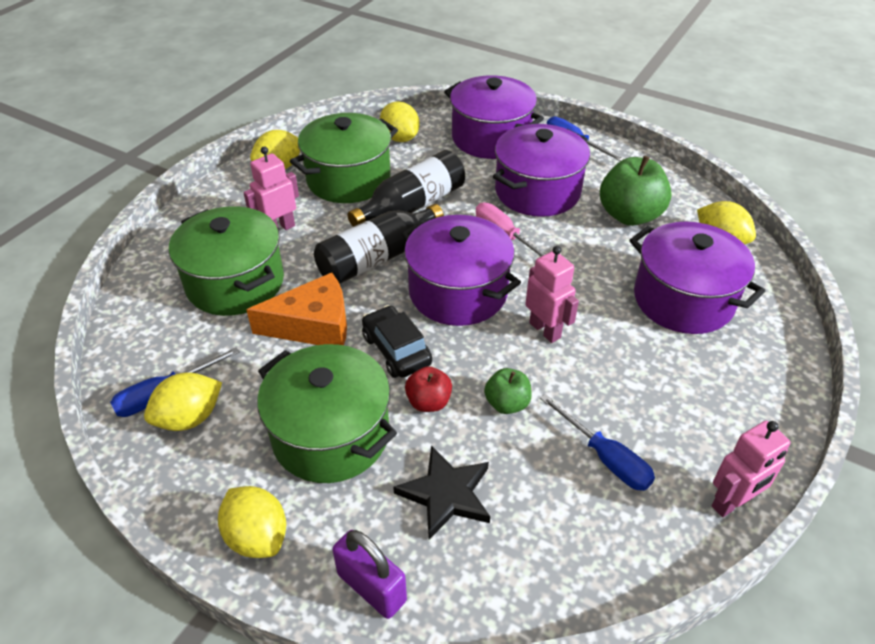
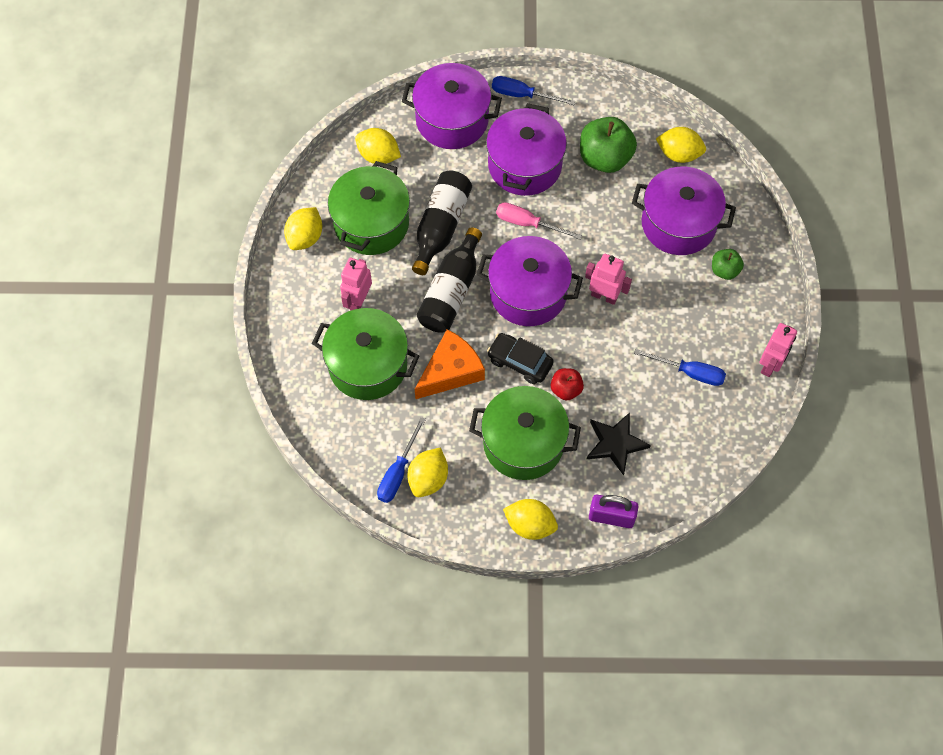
camera: 30 degrees left, 20 degrees up
green apple [484,368,532,414] -> green apple moved to [712,249,744,280]

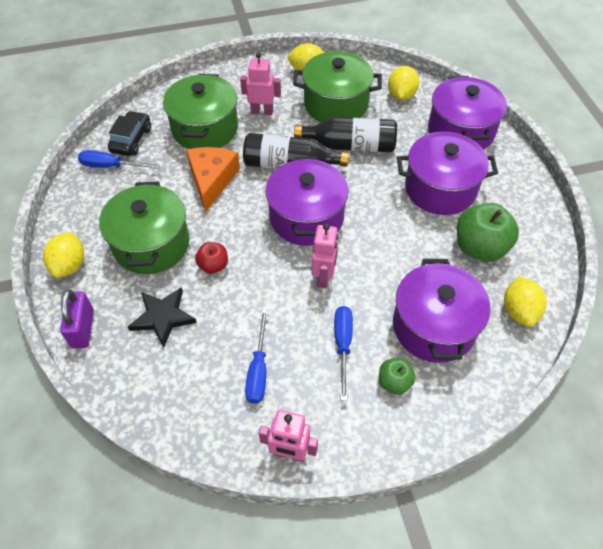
camera: 75 degrees right, 10 degrees down
yellow lemon [408,448,448,497] -> none
orange cheese [415,329,485,399] -> orange cheese turned 120 degrees counterclockwise [186,147,240,212]
black car [487,333,554,384] -> black car moved to [108,111,151,156]
blue screwdriver [492,76,575,105] -> blue screwdriver moved to [334,306,353,401]
pink screwdriver [496,202,582,240] -> none

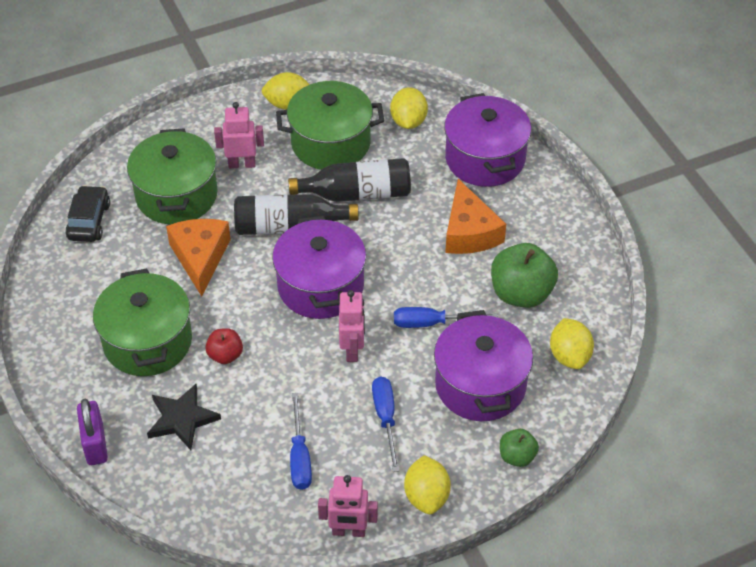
camera: 10 degrees left, 5 degrees down
yellow lemon [43,232,84,278] -> yellow lemon moved to [404,455,451,514]
blue screwdriver [78,150,160,169] -> blue screwdriver moved to [394,307,498,328]
green apple [379,358,416,395] -> green apple moved to [500,429,539,467]
purple pot [397,132,498,215] -> orange cheese [445,179,506,254]

